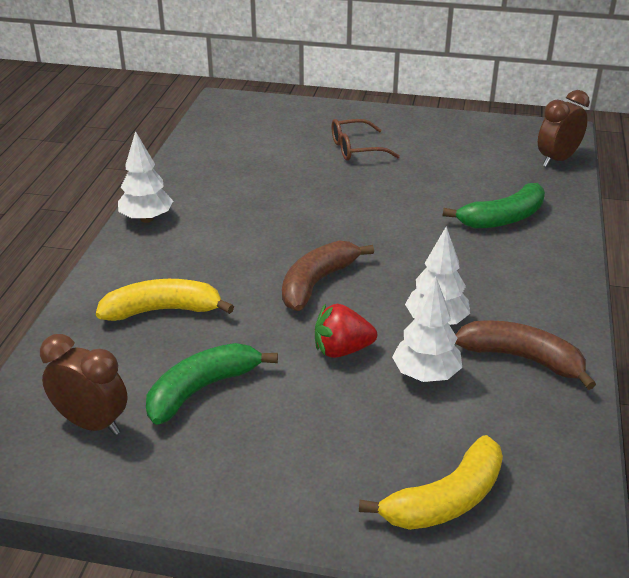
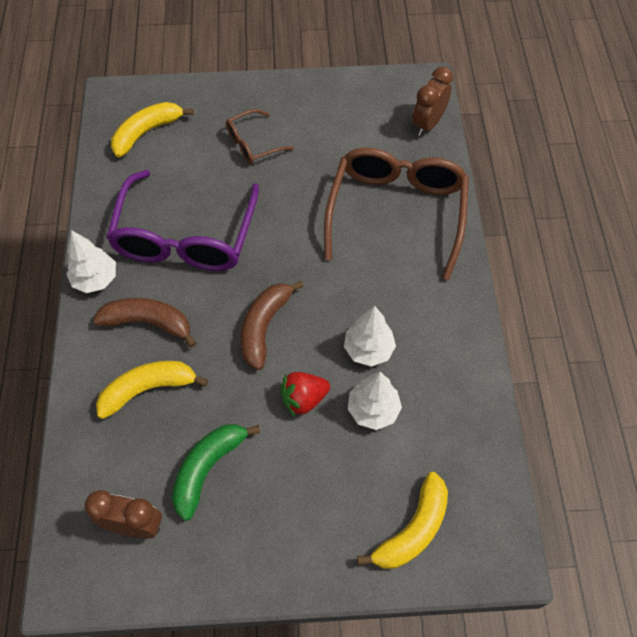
camera: 15 degrees left, 25 degrees up
green banana [443,183,545,229] -> brown glasses [324,147,469,280]
brown banana [455,320,596,390] -> brown banana moved to [93,298,196,348]
none -> purple glasses [106,170,259,271]
none -> yellow banana [111,102,194,158]

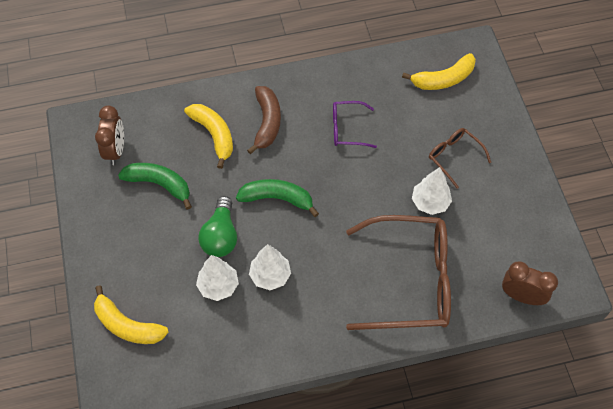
camera: 80 degrees right, 0 degrees up
white tree [66,230,116,293] -> white tree moved to [412,167,452,215]
purple glasses [106,170,259,271] -> purple glasses [333,101,377,148], size x0.48
yellow banana [111,102,194,158] -> yellow banana turned 120 degrees clockwise [402,53,476,90]
brown banana [241,281,304,370] -> green banana [236,179,319,217]
red strawberry [280,372,330,417] -> green light bulb [198,196,237,257]

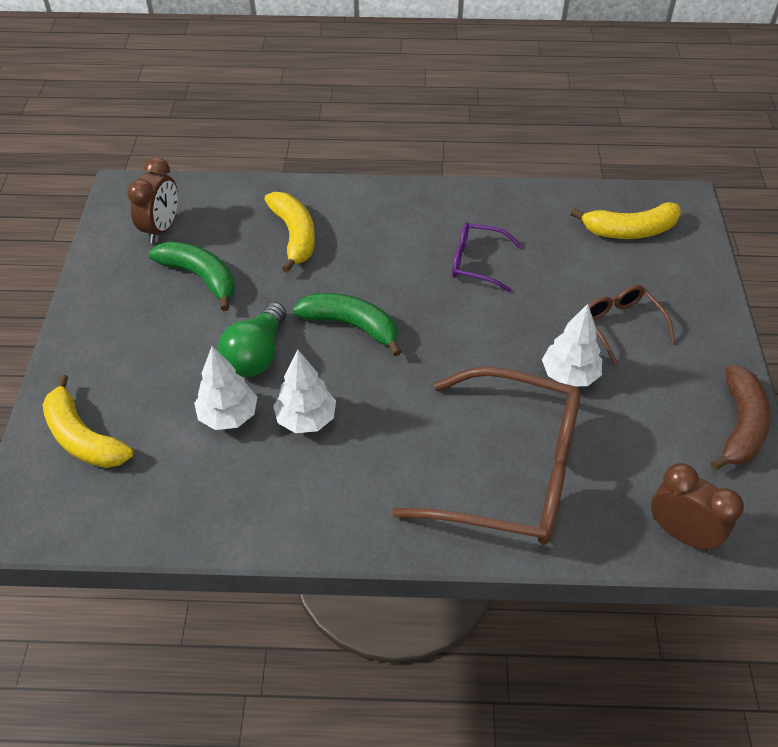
camera: 15 degrees right, 10 degrees down
brown banana [247,86,281,154] -> brown banana moved to [710,365,771,470]

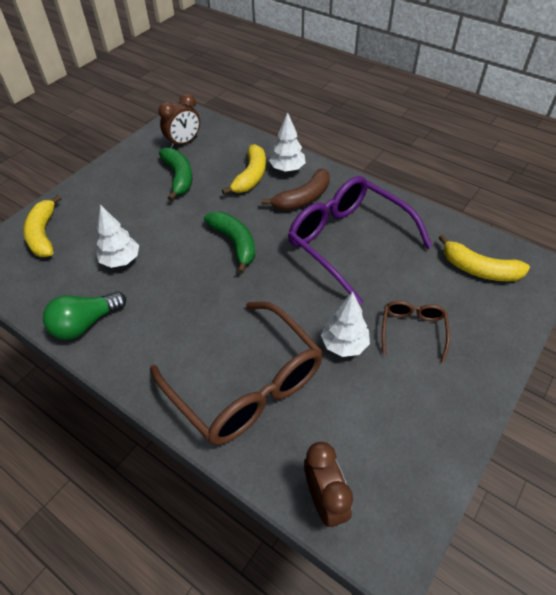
camera: 35 degrees right, 0 degrees up
green light bulb [218,302,286,377] -> green light bulb moved to [43,291,126,340]
white tree [273,349,336,433] -> white tree moved to [269,112,306,172]
purple glasses [452,223,521,292] -> purple glasses [288,176,432,305], size x2.10
brown banana [710,365,771,470] -> brown banana moved to [261,168,330,210]

